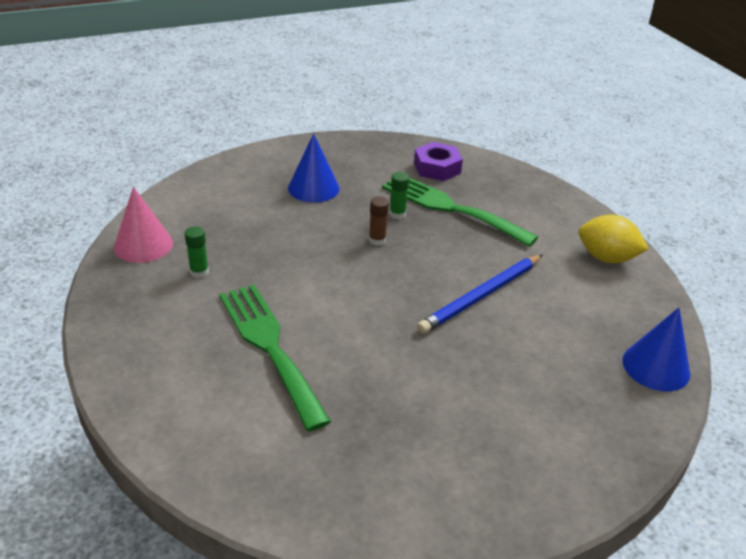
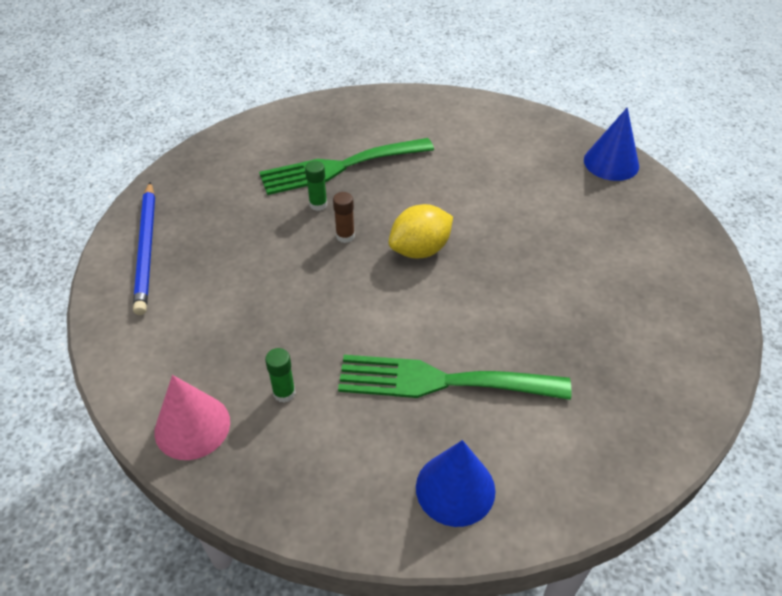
camera: 55 degrees left, 10 degrees up
blue cone [288,133,339,203] -> blue cone moved to [416,440,495,527]
purple nut [414,142,463,181] -> none
blue pencil [417,255,542,334] -> blue pencil moved to [133,182,155,315]
yellow lemon [579,215,649,263] -> yellow lemon moved to [389,204,453,258]

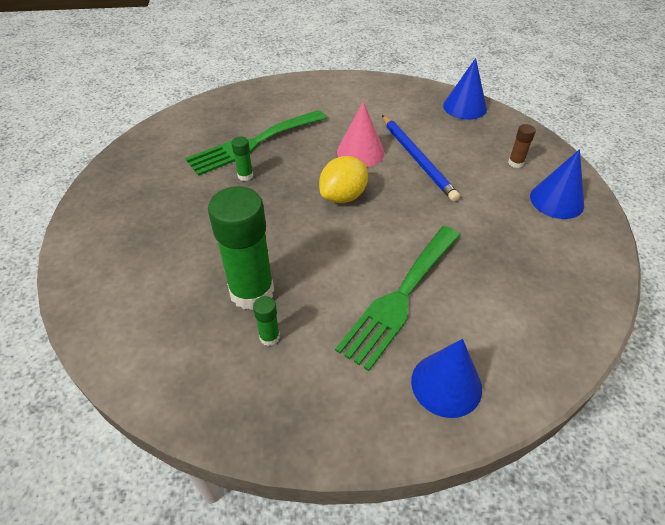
camera: 15 degrees left, 0 degrees up
blue pencil [133,182,155,315] -> blue pencil moved to [382,115,460,202]
pink cone [154,375,230,460] -> pink cone moved to [337,102,385,167]
brown glue stick [333,192,355,243] -> brown glue stick moved to [508,124,536,168]
green fork [338,355,571,400] -> green fork turned 45 degrees counterclockwise [335,226,460,371]
none -> green glue stick [208,186,274,310]
none -> blue cone [530,149,584,219]

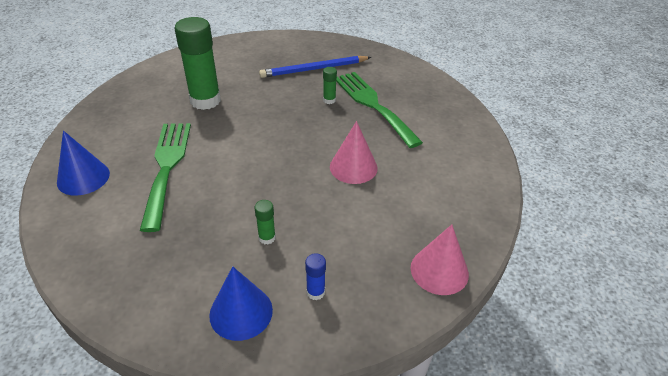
camera: 95 degrees right, 5 degrees down
green glue stick [253,296,280,346] -> green glue stick moved to [255,200,276,244]
yellow lemon [319,156,368,203] -> none
green fork [335,226,460,371] -> green fork turned 45 degrees clockwise [140,123,191,232]
blue pencil [382,115,460,202] -> blue pencil moved to [259,56,371,78]
blue cone [443,58,487,120] -> pink cone [411,224,469,295]
brown glue stick [508,124,536,168] -> blue glue stick [305,253,326,300]

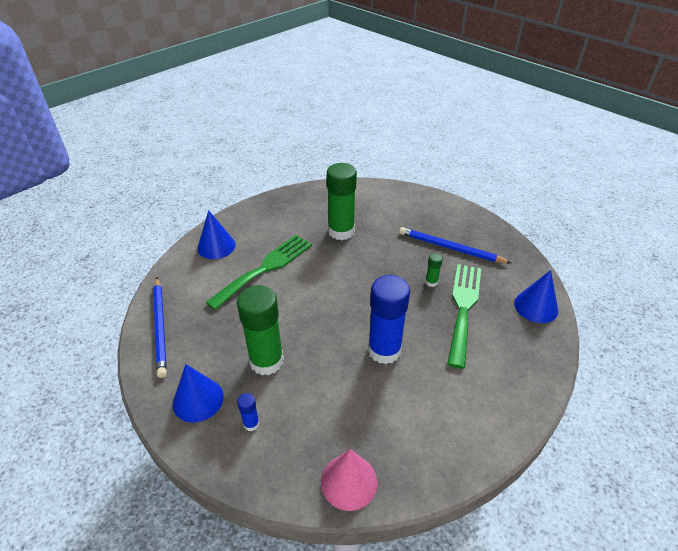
camera: 45 degrees right, 0 degrees up
green glue stick [255,200,276,244] -> green glue stick [237,285,284,375], size x2.33
pink cone [330,121,378,184] -> blue glue stick [368,275,410,364]
none -> blue pencil [153,277,167,378]
none -> blue cone [514,270,558,323]

